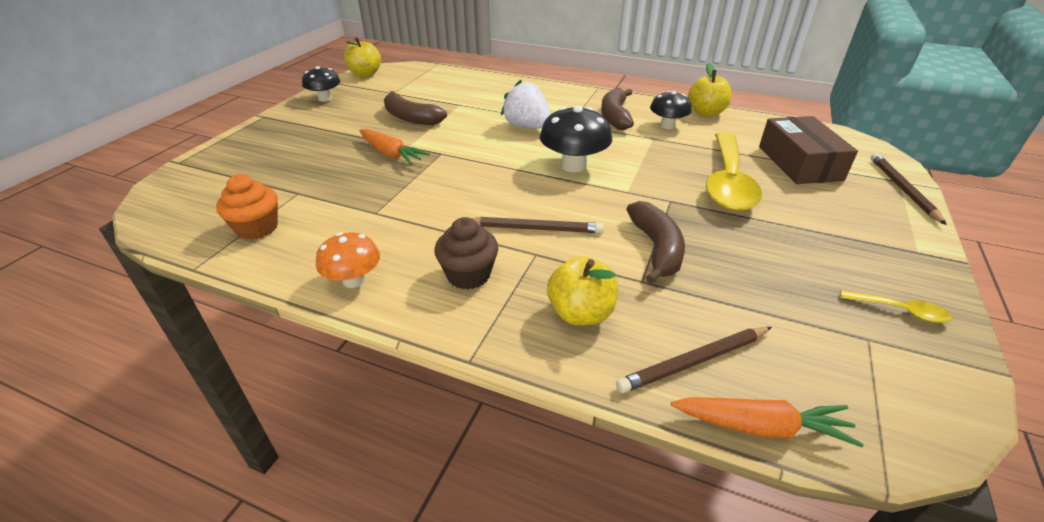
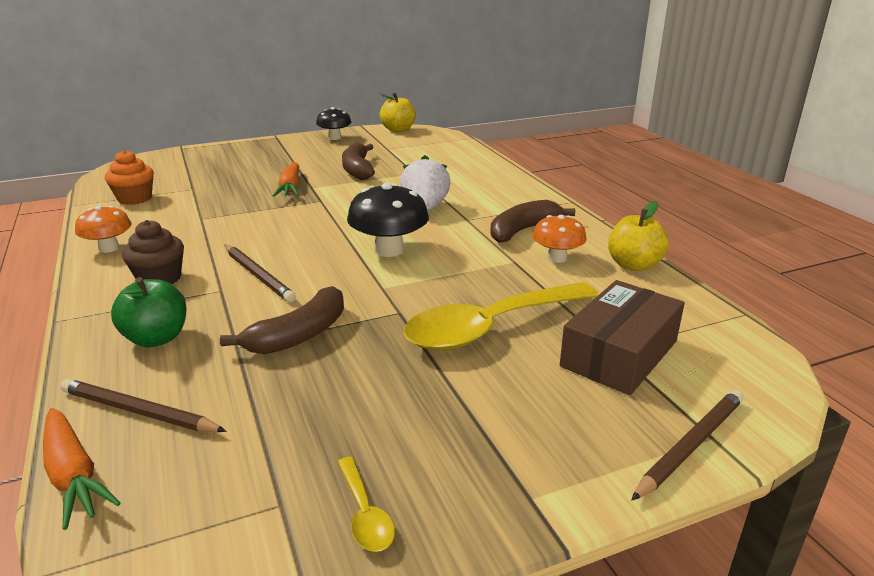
camera: 45 degrees right, 10 degrees down
yellow apple [547,256,618,326] -> green apple [111,277,187,347]
black mushroom [650,91,692,129] -> orange mushroom [532,215,586,263]

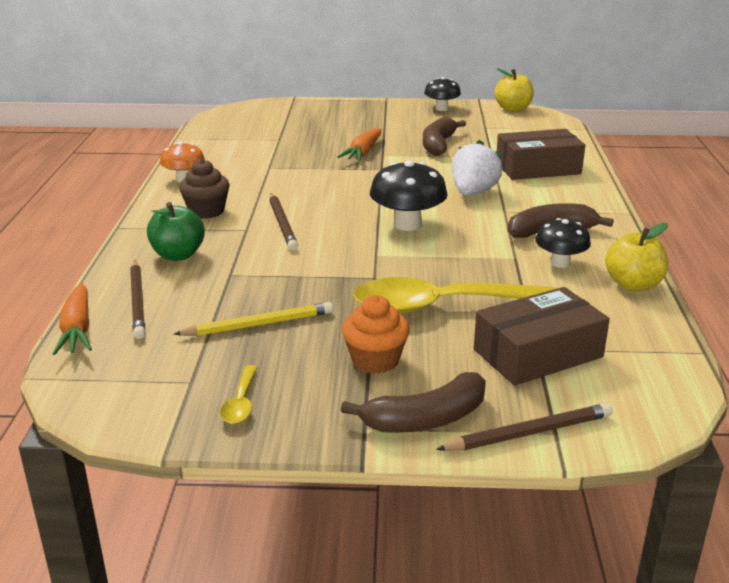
camera: 25 degrees right, 0 degrees up
brown pencil [60,379,226,432] -> brown pencil turned 150 degrees counterclockwise [130,261,145,339]
orange cupcake [105,150,154,205] -> orange cupcake moved to [342,295,410,374]
brown banana [220,286,344,354] -> brown banana moved to [341,372,486,433]
orange mushroom [532,215,586,263] -> black mushroom [535,218,591,268]
none -> yellow pencil [174,302,333,336]
none -> brown box [497,129,585,180]

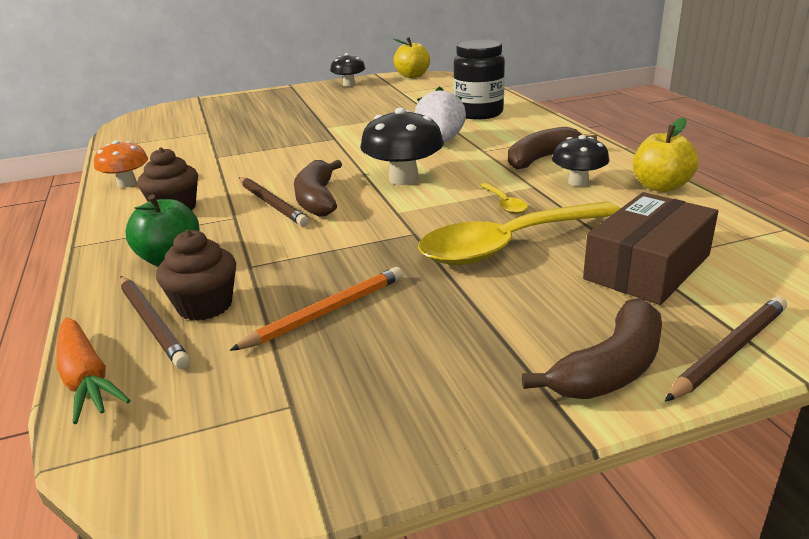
camera: 20 degrees left, 0 degrees up
yellow pencil [174,302,333,336] -> orange pencil [229,267,403,351]
yellow spoon [220,365,258,424] -> yellow spoon moved to [480,183,528,214]
orange carrot [337,128,381,161] -> none
orange cupcake [342,295,410,374] -> none
brown banana [423,117,466,156] -> brown banana moved to [294,160,342,217]
brown box [497,129,585,180] -> black jar [453,40,505,120]
none -> brown cupcake [156,230,236,321]

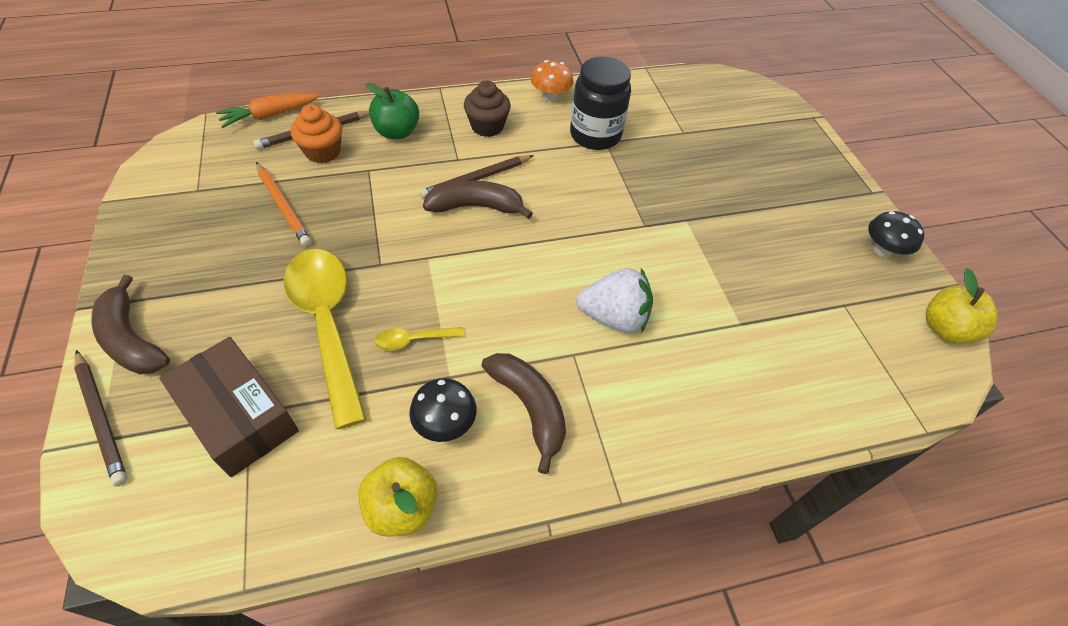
camera: 90 degrees right, 25 degrees up
brown cupcake [156,230,236,321] -> orange cupcake [291,105,342,163]
black mushroom [360,108,444,185] -> none
black jar [453,40,505,120] -> black jar moved to [570,57,631,150]

